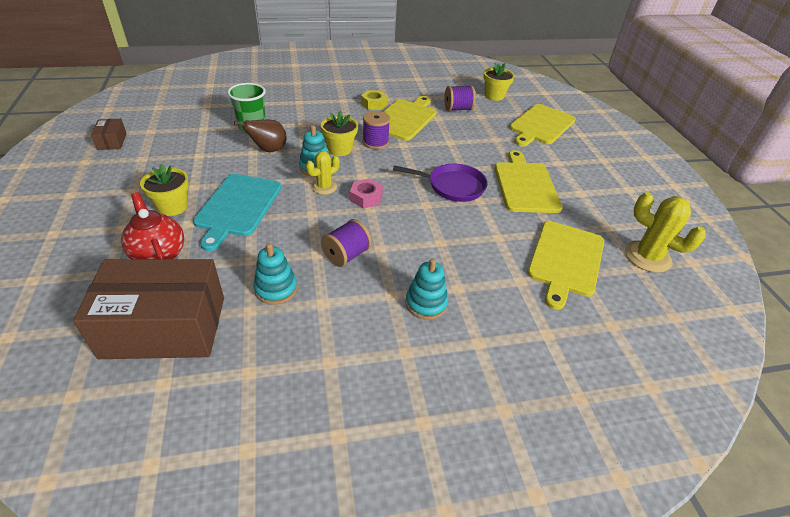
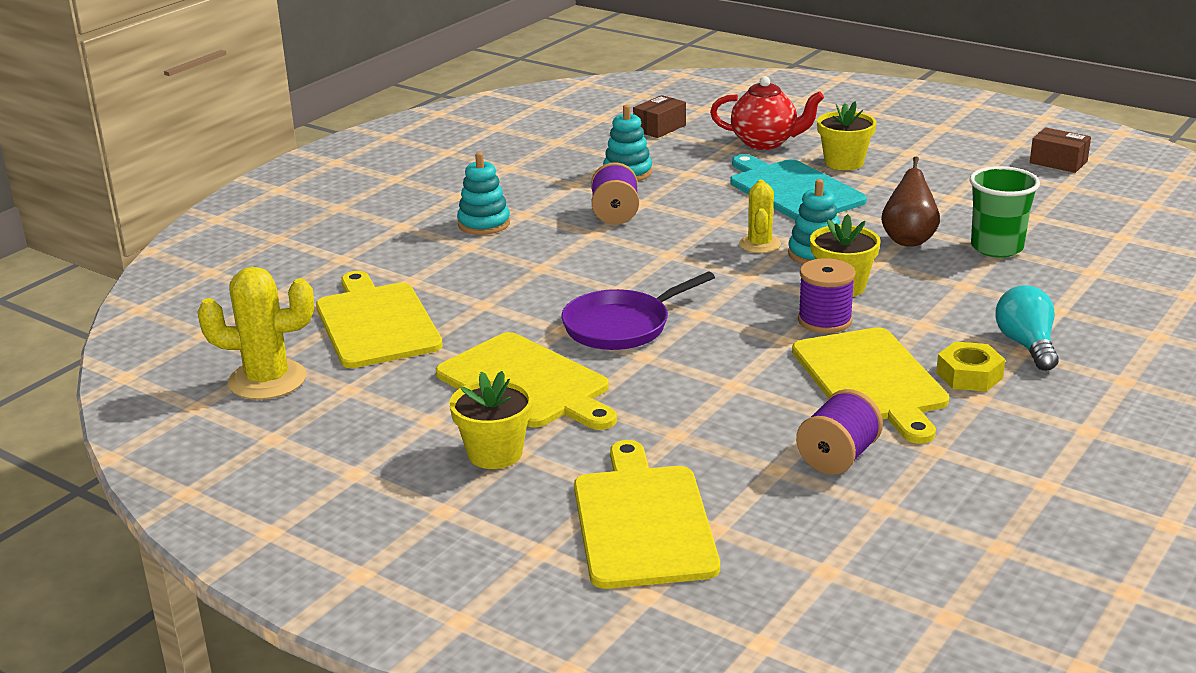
camera: 140 degrees right, 15 degrees down
brown box [73,259,224,359] -> brown box [633,95,686,138], size x0.42
pink nut [350,179,383,208] -> none
yellow flower pot [483,63,514,101] -> yellow flower pot moved to [449,371,533,469]
none -> turquoise light bulb [995,285,1059,371]

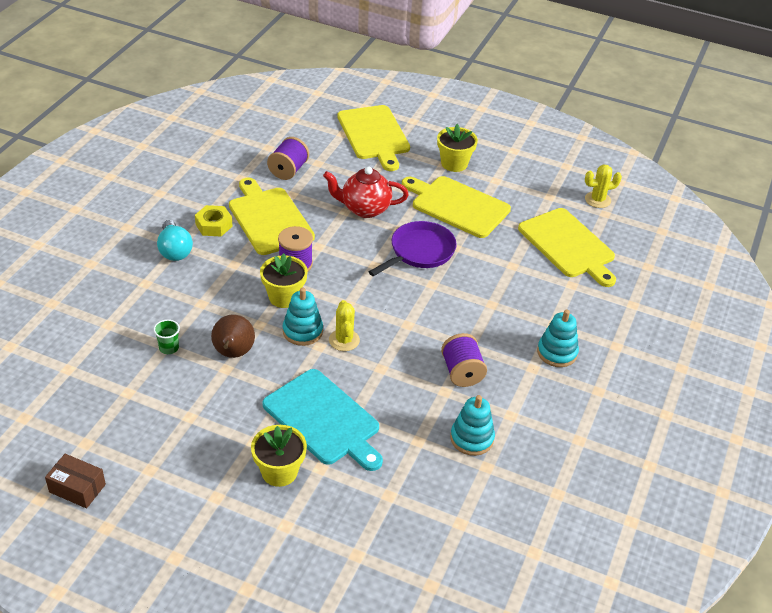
camera: 165 degrees right, 15 degrees up
yellow cactus [197,267,314,400] -> yellow cactus [585,164,622,208], size x0.62
brown box [633,95,686,138] -> none
red teapot [710,76,824,150] -> red teapot moved to [323,166,409,218]
green cup [969,166,1040,258] -> green cup [153,319,180,354], size x0.51

